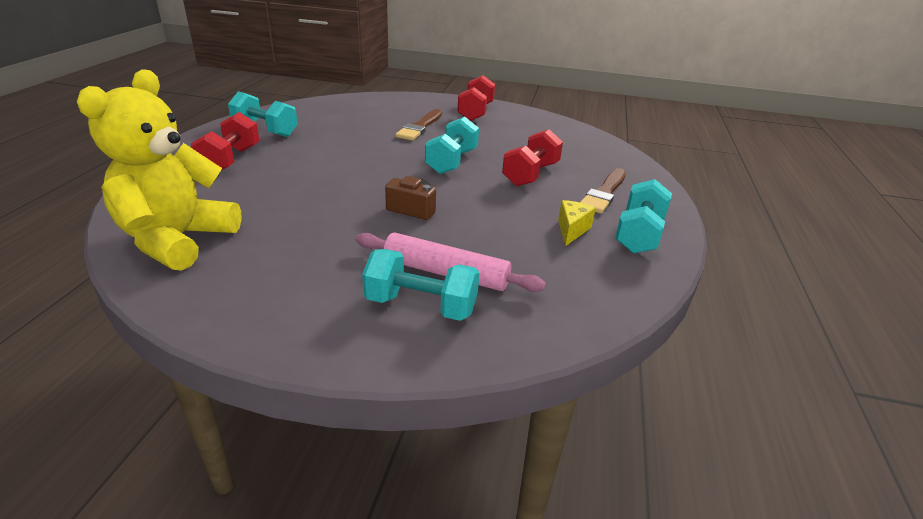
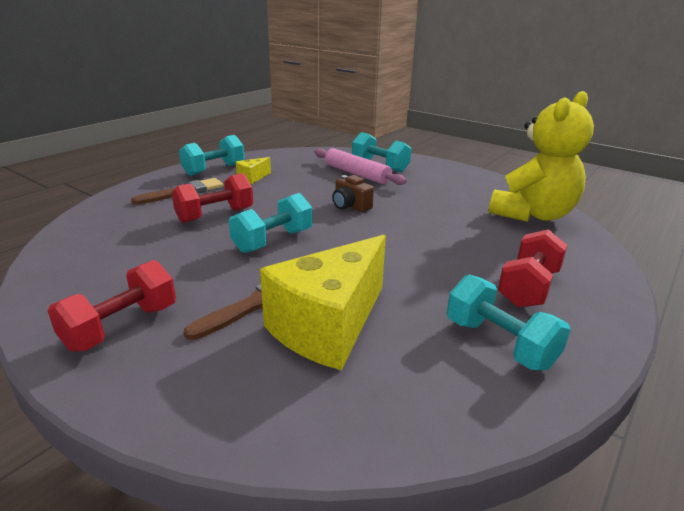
camera: 155 degrees left, 5 degrees down
none -> yellow cheese [260,235,386,370]

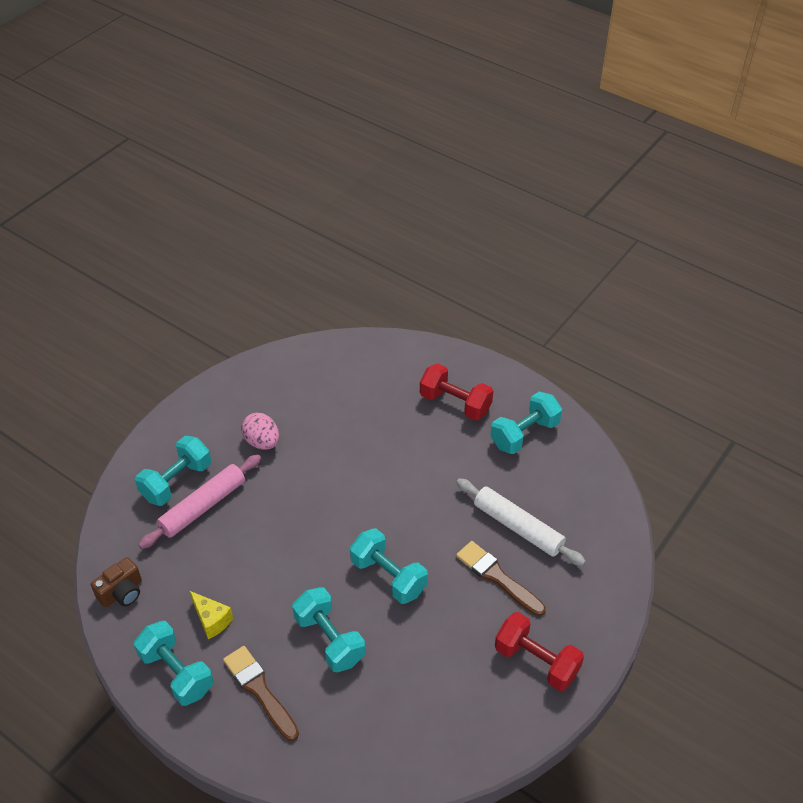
camera: 90 degrees left, 20 degrees up
red dumbbell [171,173,253,223] -> turquoise dumbbell [292,587,365,672]
yellow cheese [260,235,386,370] -> white rolling pin [456,478,586,566]
brown camera [332,175,374,212] -> brown camera moved to [91,557,142,607]
yellow teddy bear [489,91,594,222] -> none
none -> pink egg [241,413,279,450]

